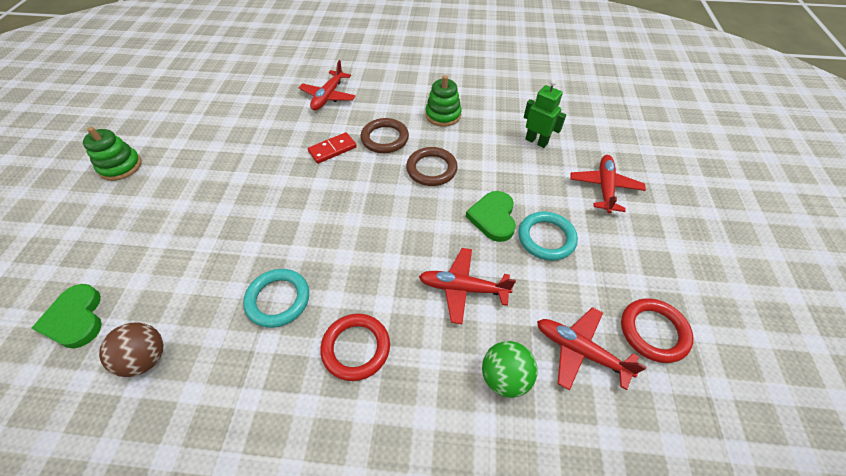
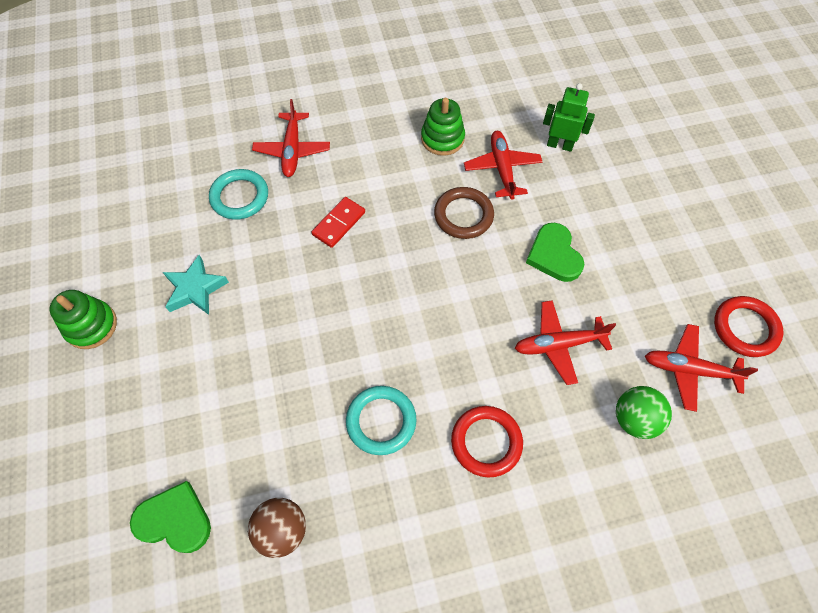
camera: 20 degrees left, 10 degrees up
green heart [31,284,102,349] -> green heart turned 150 degrees clockwise [130,481,211,553]
brown ring [361,118,409,153] -> none
turquoise ring [518,212,578,261] -> turquoise ring moved to [209,169,268,220]
red plane [570,155,646,213] -> red plane moved to [464,131,542,200]
none -> turquoise star [163,255,229,315]

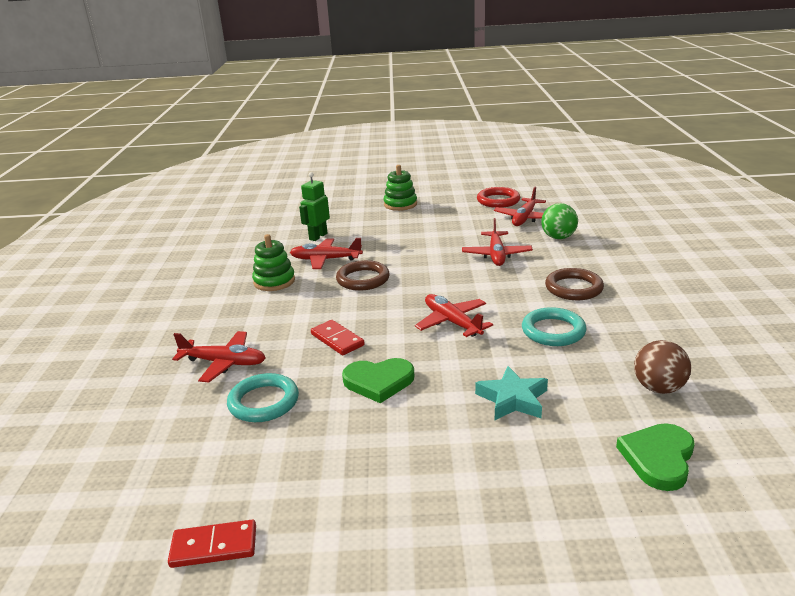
camera: 75 degrees left, 35 degrees down
green stacking toy [50,290,117,349] -> green stacking toy moved to [384,165,417,211]
turquoise star [163,255,229,315] -> turquoise star moved to [475,366,548,420]
red ring [451,406,523,478] -> brown ring [545,268,604,300]
green heart [526,223,584,282] -> green heart moved to [342,358,414,403]
none -> red domino [168,520,256,568]
none -> red plane [415,294,493,337]

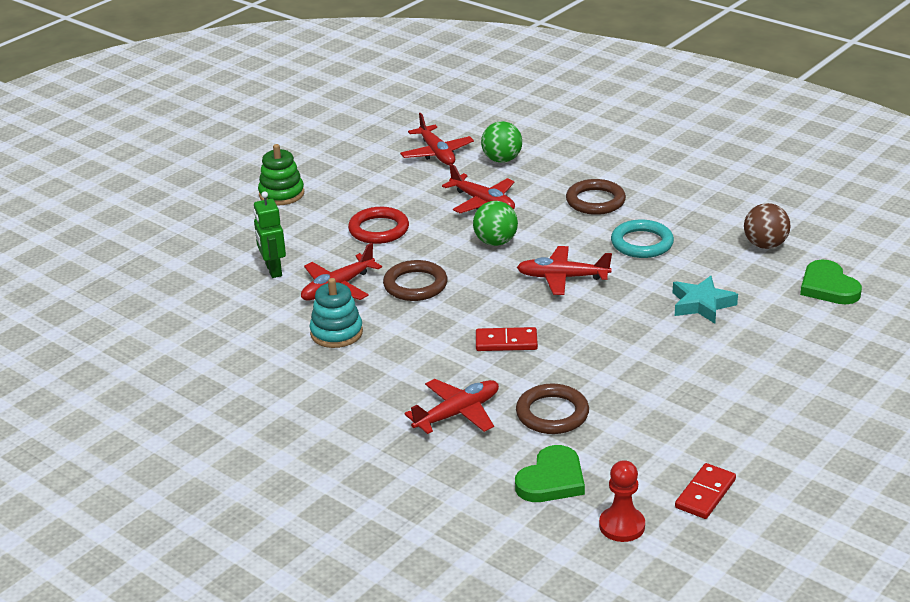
camera: 50 degrees left, 5 degrees up
turquoise ring [227,373,299,422] -> brown ring [516,384,589,434]
green stacking toy [252,234,295,291] -> turquoise stacking toy [310,278,363,348]
green heart [342,358,414,403] -> green heart moved to [515,445,585,502]
red ring [477,187,520,208] -> red ring moved to [348,207,409,244]
none -> green ball [473,201,518,246]
none -> red pawn [599,460,645,542]

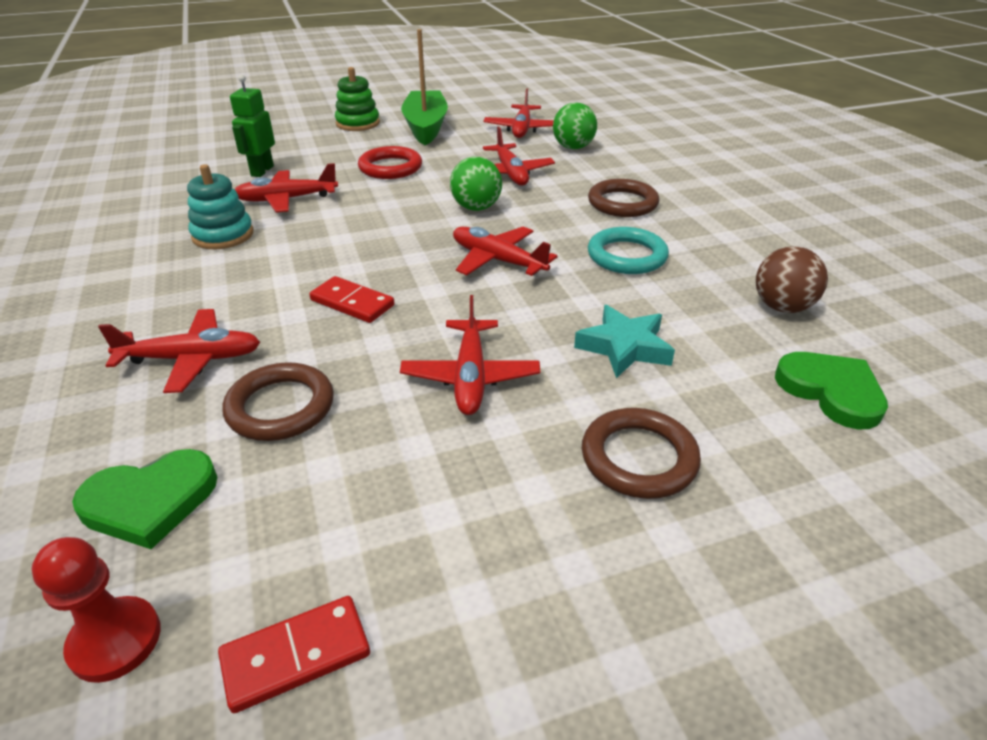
camera: 30 degrees right, 5 degrees up
brown ring [383,260,448,301] -> brown ring moved to [582,408,701,499]
green heart [800,259,862,304] -> green heart turned 135 degrees clockwise [775,352,888,429]
none -> red plane [400,295,540,415]
none -> green boat [401,29,448,145]

